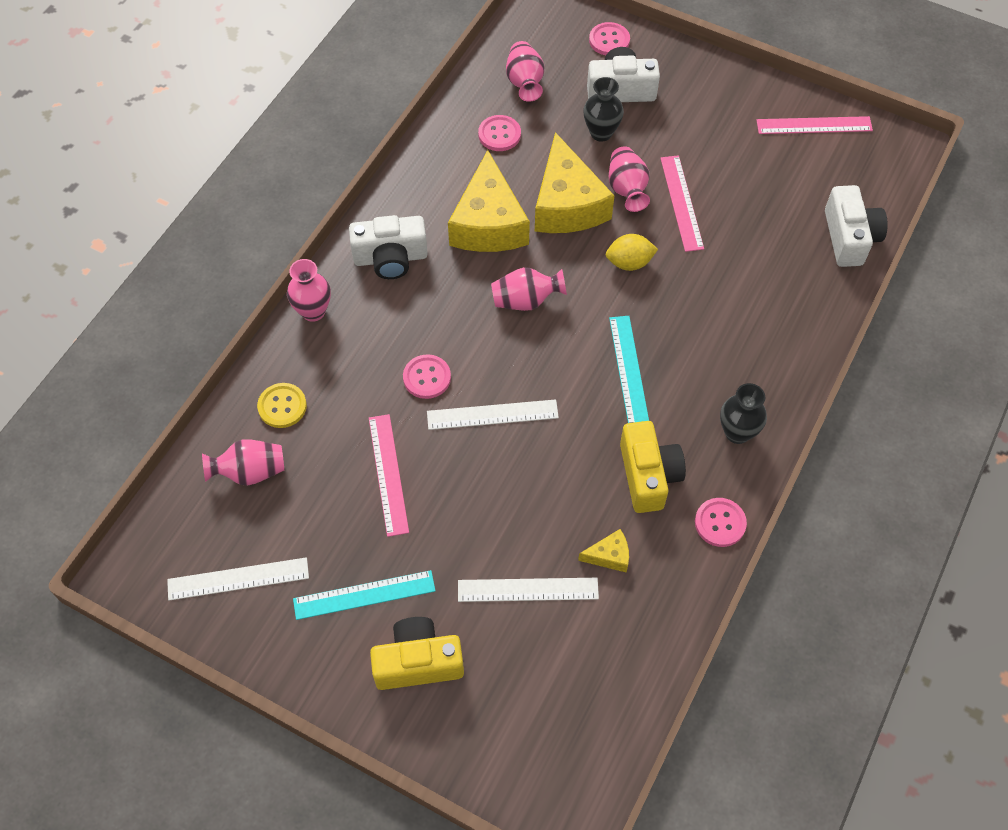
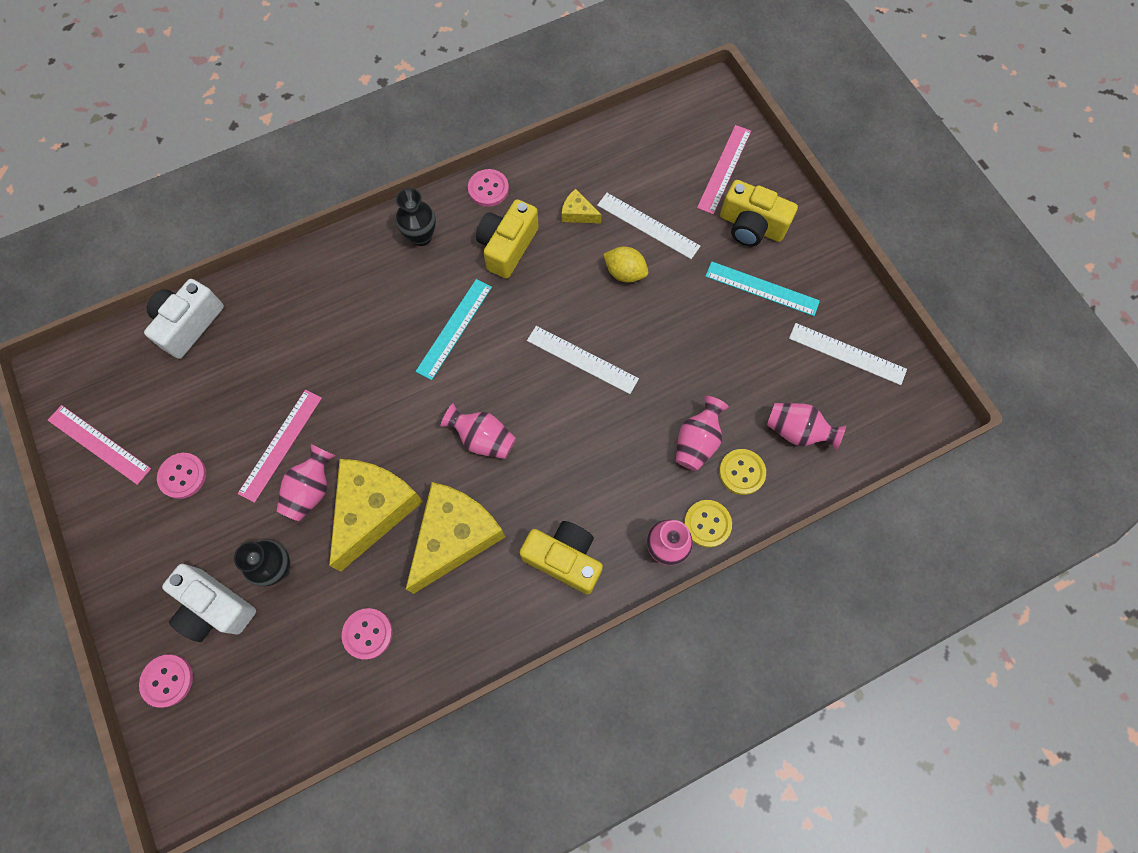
camera: 145 degrees left, 10 degrees up
white camera [349,215,428,279] -> yellow camera [519,521,603,594]
pink ruler [369,414,409,537] -> pink ruler moved to [697,125,751,214]
pink button [403,354,451,399] -> pink button moved to [157,453,206,499]
pink vase [506,41,545,102] -> pink vase moved to [676,396,729,471]
yellow lemon [606,234,658,271] -> yellow lemon moved to [603,247,648,282]
none -> yellow button [684,500,732,548]

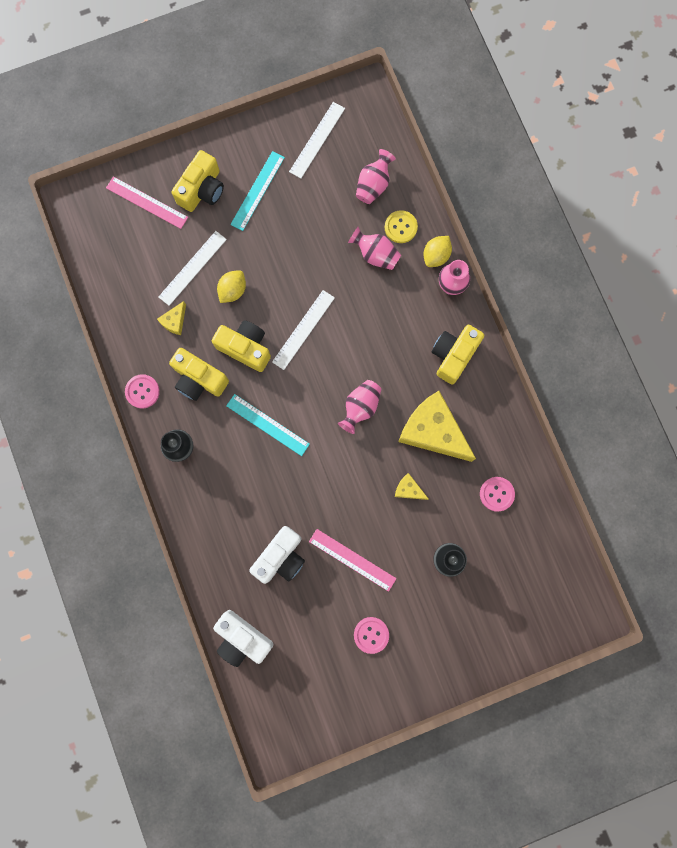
camera: 85 degrees left, 10 degrees up
pink ruler [48,405,151,485] -> none
pink button [139,655,193,708] -> none
white camera [162,564,256,642] -> white camera moved to [249,526,305,584]
pink vase [277,444,335,521] -> none
yellow cheese [329,459,423,571] -> yellow cheese [395,473,429,500], size x0.43
yellow button [684,500,732,548] -> yellow lemon [423,236,452,267]
none -> yellow camera [212,320,271,372]

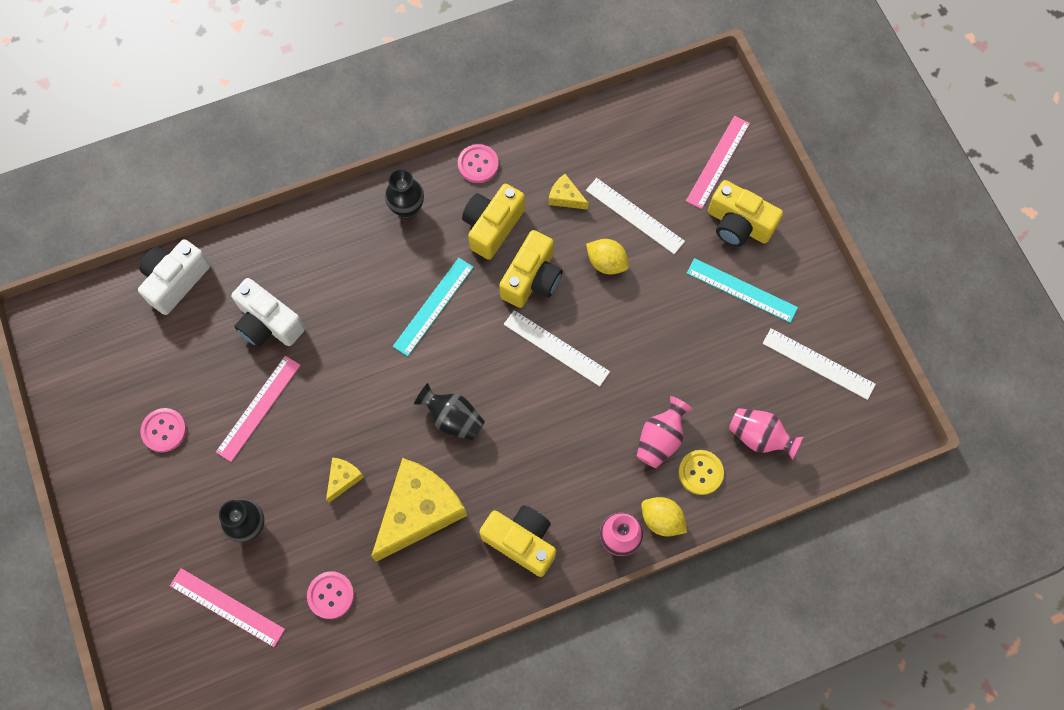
camera: 90 degrees right, 10 degrees down
pink vase [338,380,381,434] -> black vase [414,383,485,441]
none -> pink ruler [170,568,285,647]

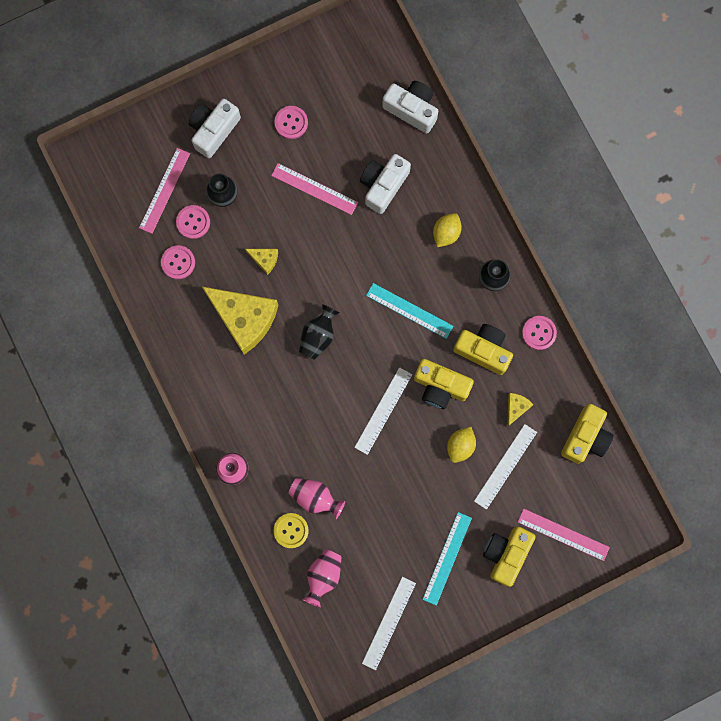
camera: 85 degrees right, 10 degrees up
yellow camera [479,505,556,577] -> yellow camera moved to [561,404,614,464]
yellow lemon [641,497,687,537] -> yellow lemon moved to [433,213,462,247]
none -> pink button [176,205,210,239]
none -> white camera [189,99,241,158]

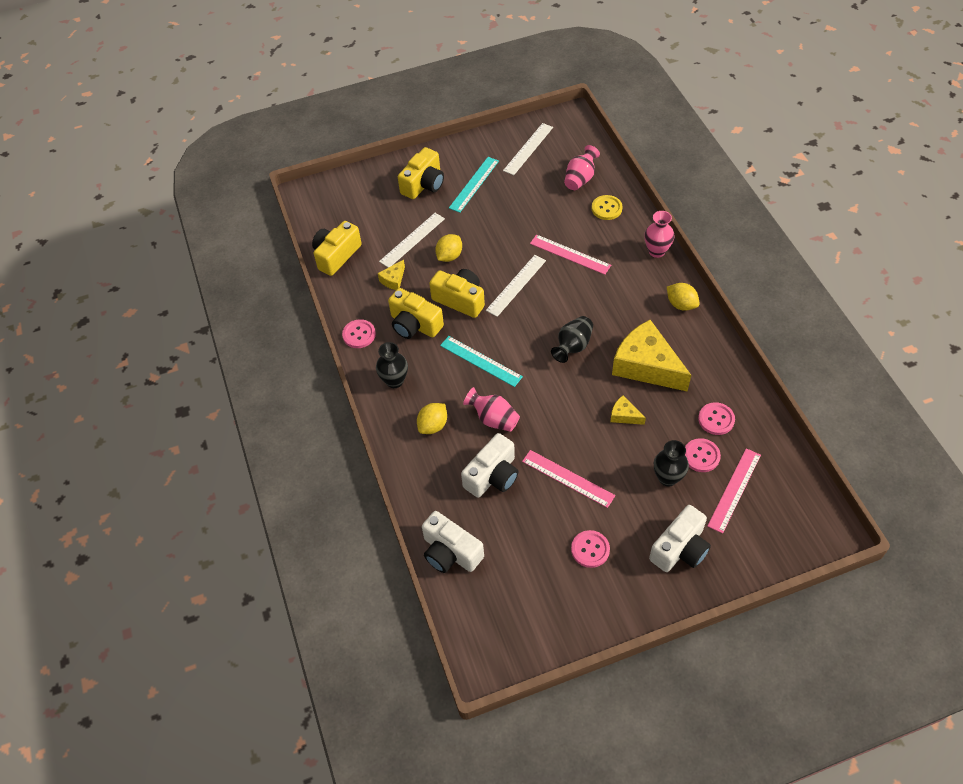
camera: 170 degrees left, 25 degrees down
pink vase [288,478,345,519] -> pink vase moved to [463,387,520,432]
pink ruler [518,509,610,561] -> pink ruler moved to [530,234,611,275]
none -> yellow lemon [667,283,699,311]

